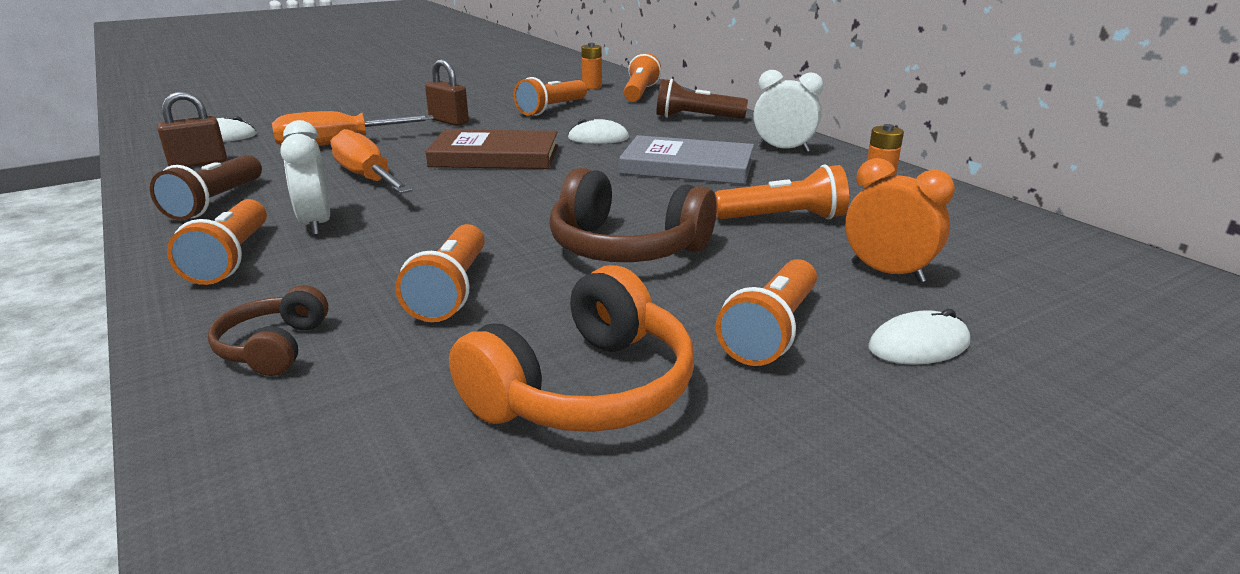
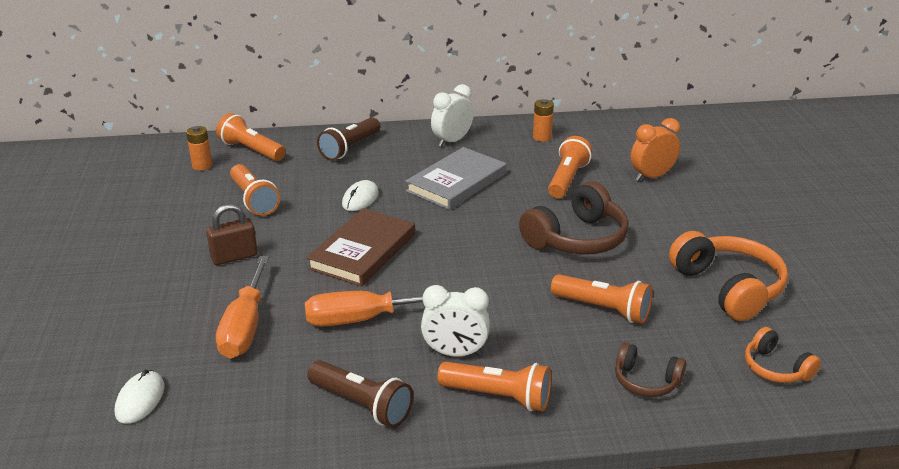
camera: 65 degrees left, 5 degrees up
brown padlock [157,91,227,167] -> none
orange flashlight [716,259,817,366] -> none
white mouse [869,309,970,365] -> none
none -> orange headphones [745,327,821,383]

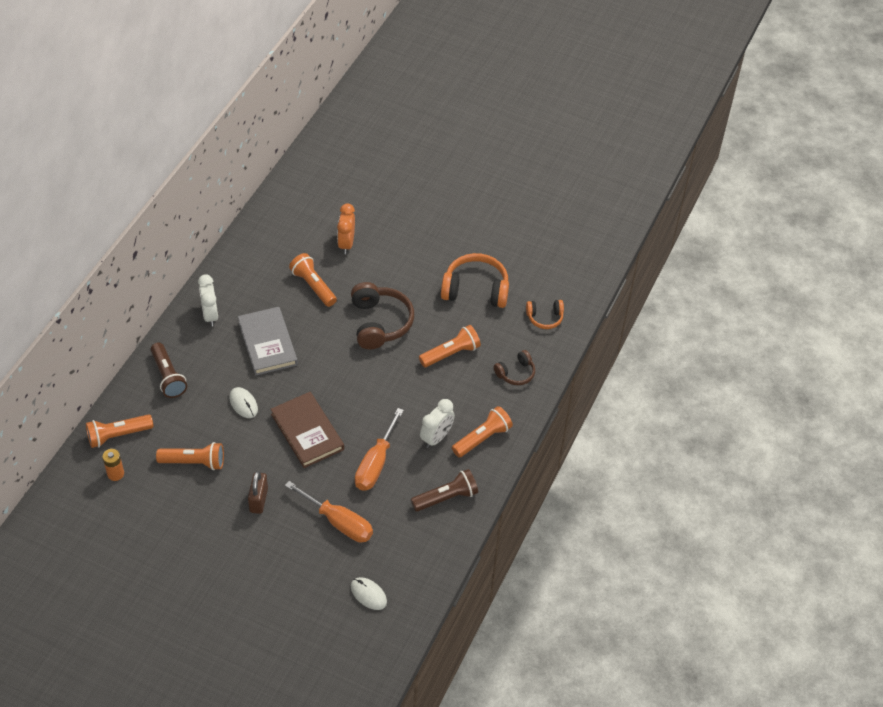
camera: 60 degrees left, 20 degrees up
orange battery [533,99,554,142] -> none

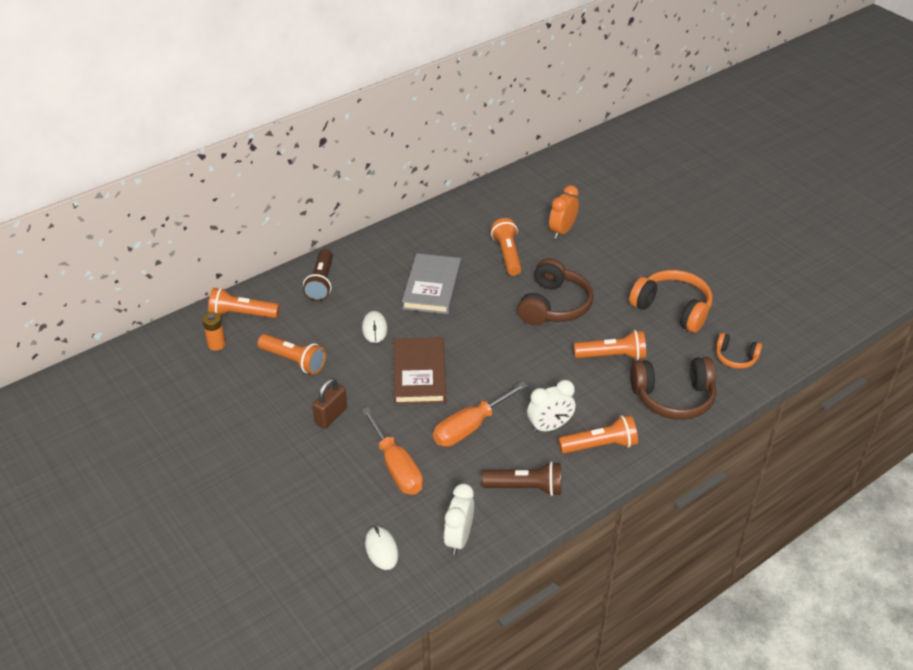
camera: 30 degrees right, 10 degrees down
white clock [198,274,218,327] -> white clock moved to [444,483,474,555]
brown headphones [494,350,535,385] -> brown headphones [630,357,716,420], size x1.81

